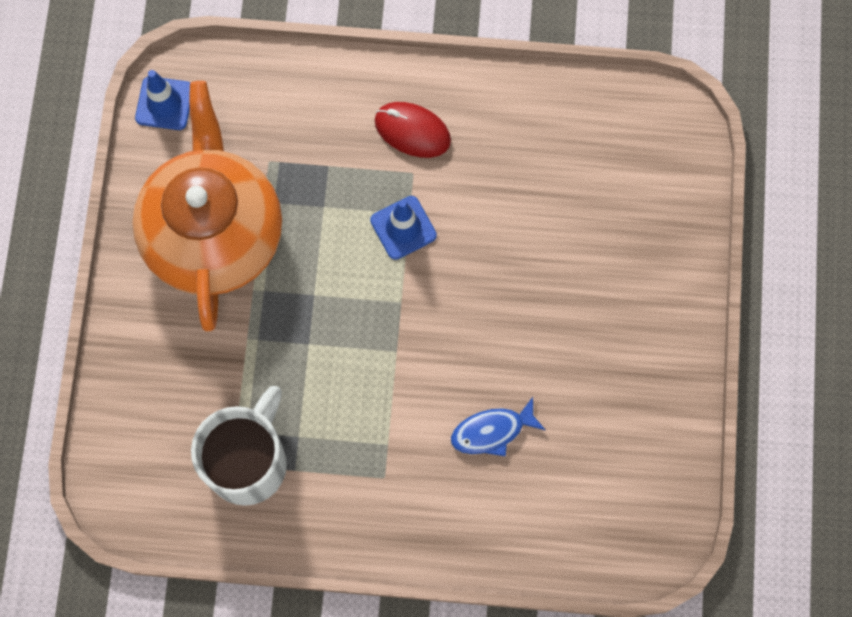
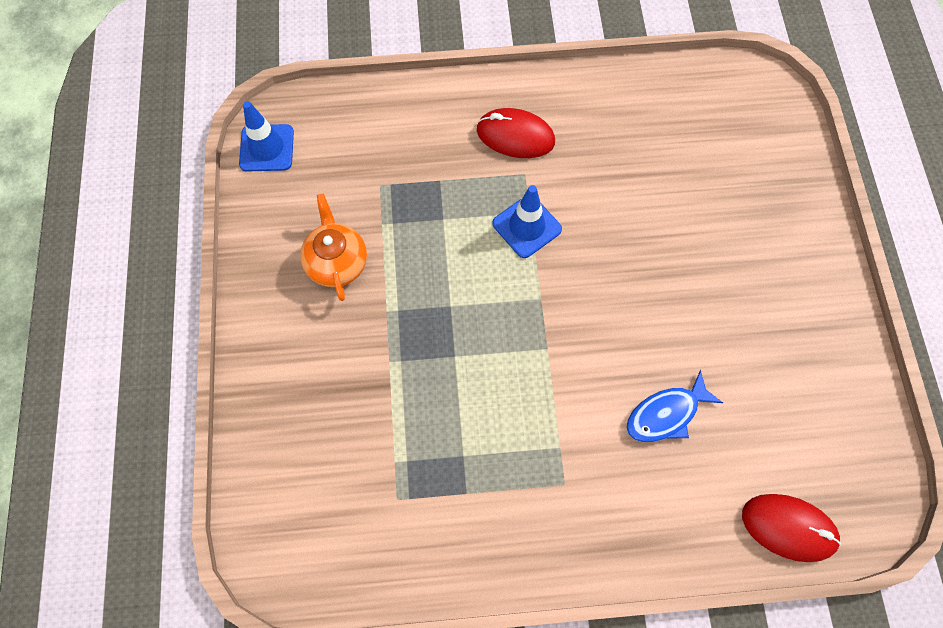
camera: 10 degrees left, 5 degrees down
orange teapot [132,81,282,331] -> orange teapot [300,194,367,301], size x0.43
white mug [191,386,287,506] -> none
none -> red mouse [742,494,841,562]

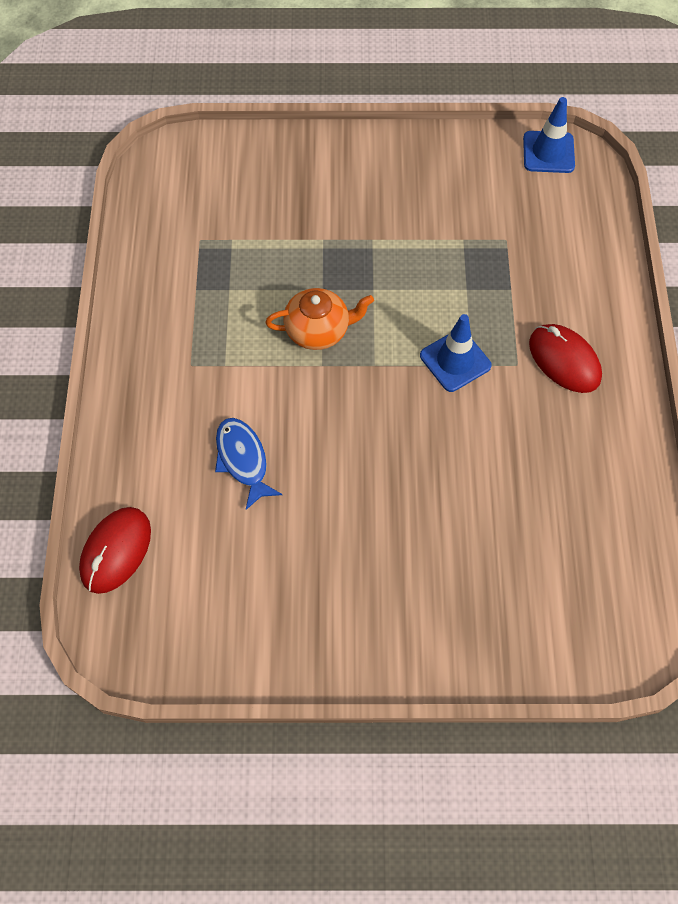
camera: 95 degrees right, 5 degrees down
orange teapot [300,194,367,301] -> orange teapot moved to [265,288,374,350]
red mouse [477,108,555,158] -> red mouse turned 60 degrees counterclockwise [529,324,602,393]

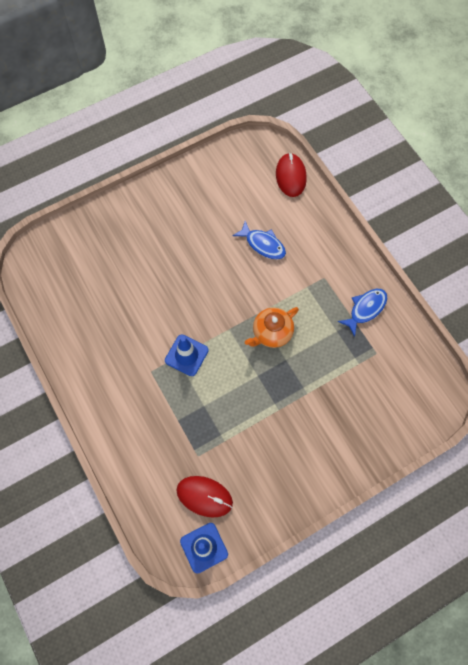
camera: 150 degrees right, 5 degrees up
red mouse [529,324,602,393] -> red mouse moved to [176,476,233,518]
none -> blue fish [338,289,387,337]

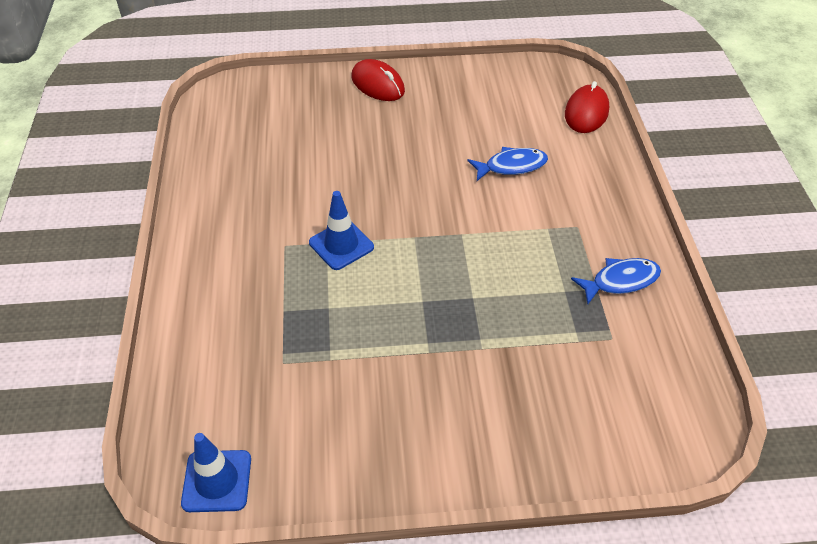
camera: 25 degrees right, 20 degrees down
red mouse [176,476,233,518] -> red mouse moved to [351,59,405,101]
blue fish [233,221,286,259] -> blue fish turned 75 degrees counterclockwise [467,147,548,181]
orange teapot [245,307,299,348] -> none

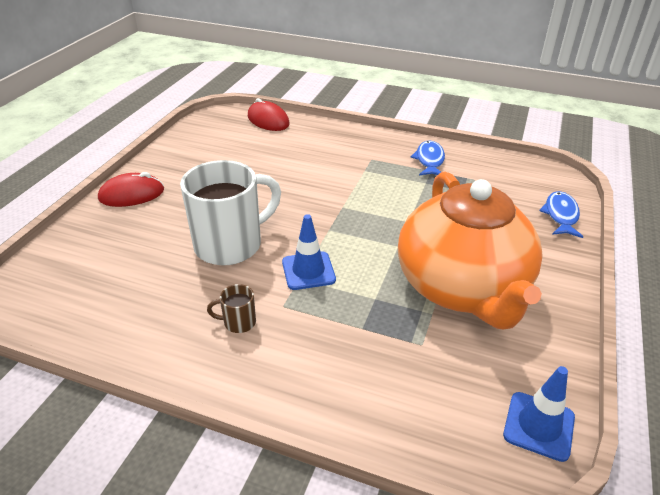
camera: 65 degrees left, 10 degrees down
blue fish [467,147,548,181] -> blue fish moved to [539,191,583,238]
none -> white mug [180,160,281,265]
none -> brown mug [207,284,256,333]
none -> orange teapot [398,172,543,329]

